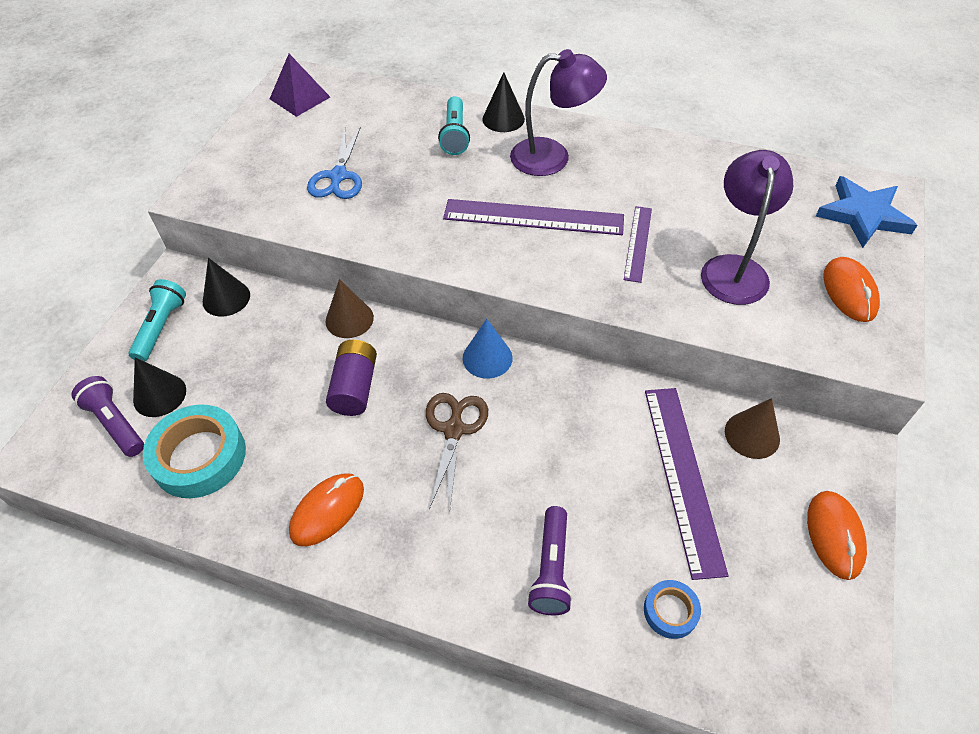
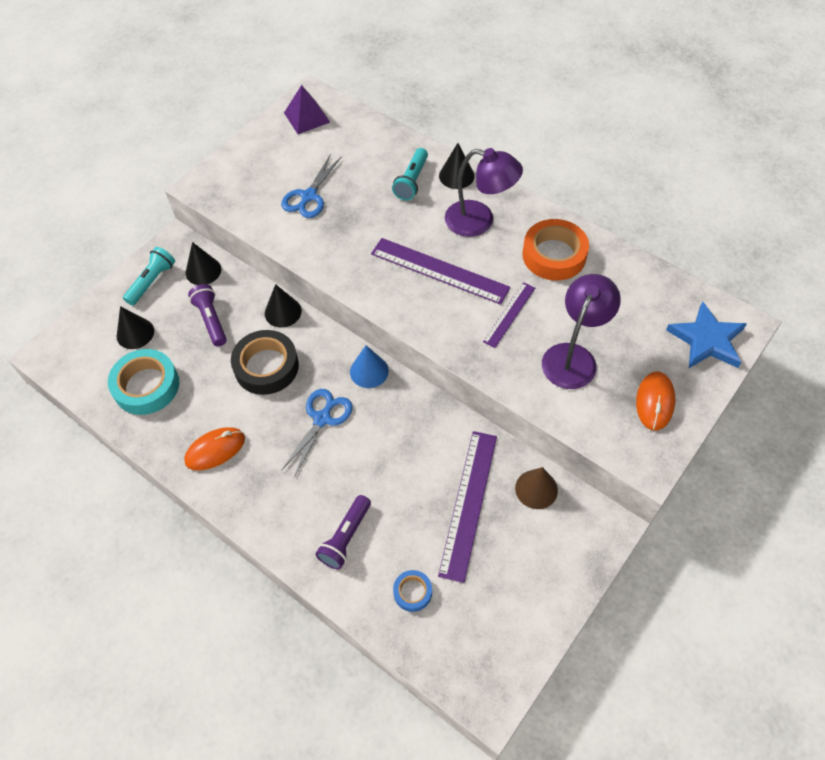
camera: 20 degrees right, 5 degrees up
purple flashlight [71,376,144,457] -> purple flashlight moved to [188,284,227,346]
brown cone [325,279,374,338] -> black cone [265,284,302,327]
purple battery [326,340,377,416] -> black tape [231,330,299,395]
brown scissors [426,393,488,510] -> blue scissors [281,389,353,477]
orange mouse [807,491,867,580] -> none
none -> orange tape [522,219,589,281]

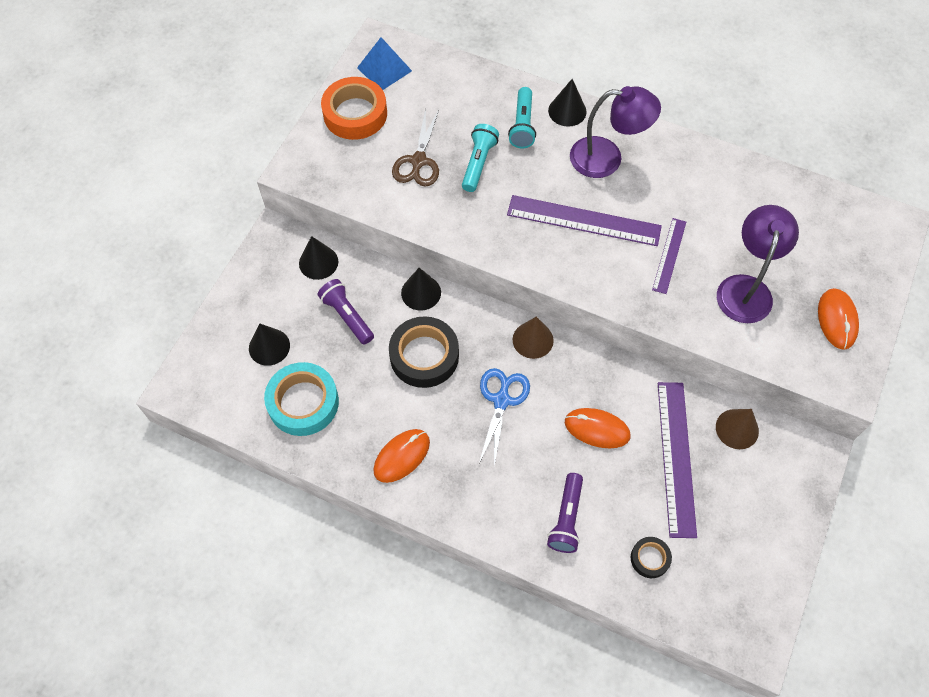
camera: 15 degrees left, 5 degrees up
turquoise flashlight [123,247,175,306] -> turquoise flashlight moved to [462,124,499,192]
blue scissors [281,154,342,218] -> brown scissors [392,109,439,187]
purple pyramid [284,85,330,134] -> blue pyramid [357,37,412,90]
blue cone [350,345,389,388] -> brown cone [513,316,554,359]
blue tape [393,570,432,612] -> black tape [631,537,672,578]
orange tape [522,219,589,281] -> orange tape moved to [321,77,387,140]
blue star [666,301,747,368] -> none
none -> orange mouse [565,408,630,448]

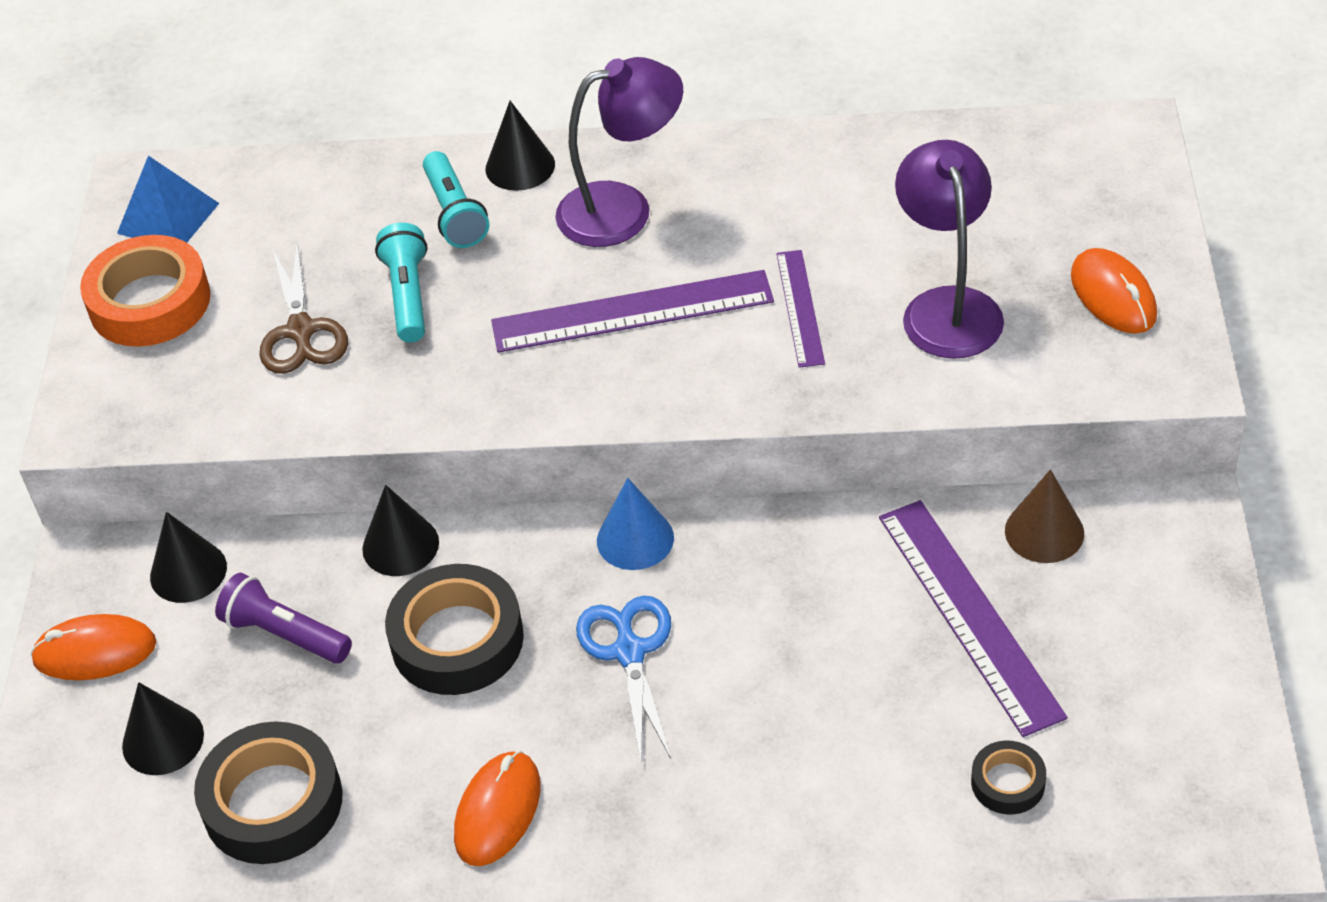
camera: 20 degrees left, 15 degrees down
turquoise tape [264,362,339,436] -> black tape [194,721,343,864]
brown cone [513,316,554,359] -> blue cone [597,478,674,570]
purple flashlight [547,473,583,553] -> none
orange mouse [565,408,630,448] -> orange mouse moved to [30,614,156,680]

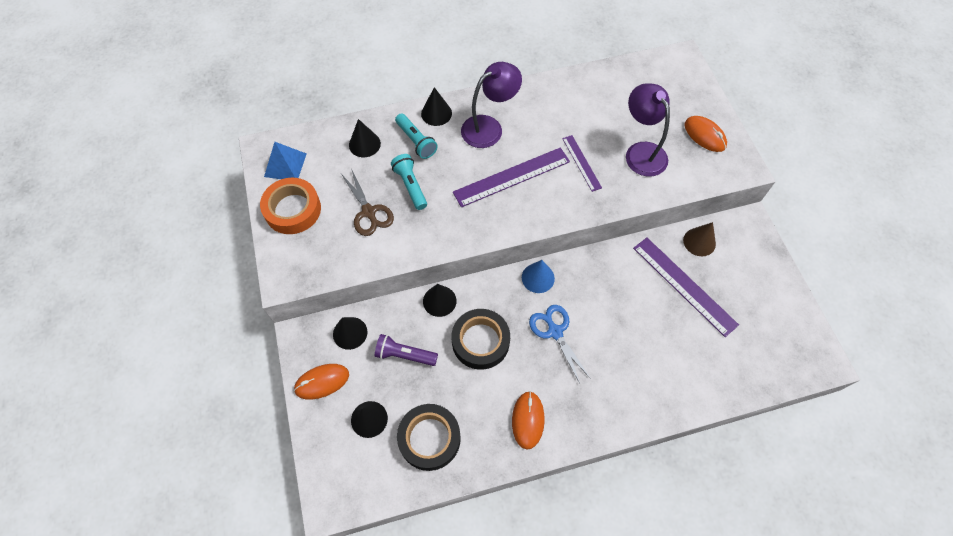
camera: 20 degrees left, 15 degrees up
black tape [971,740,1046,815] -> none
none -> black cone [349,119,381,157]

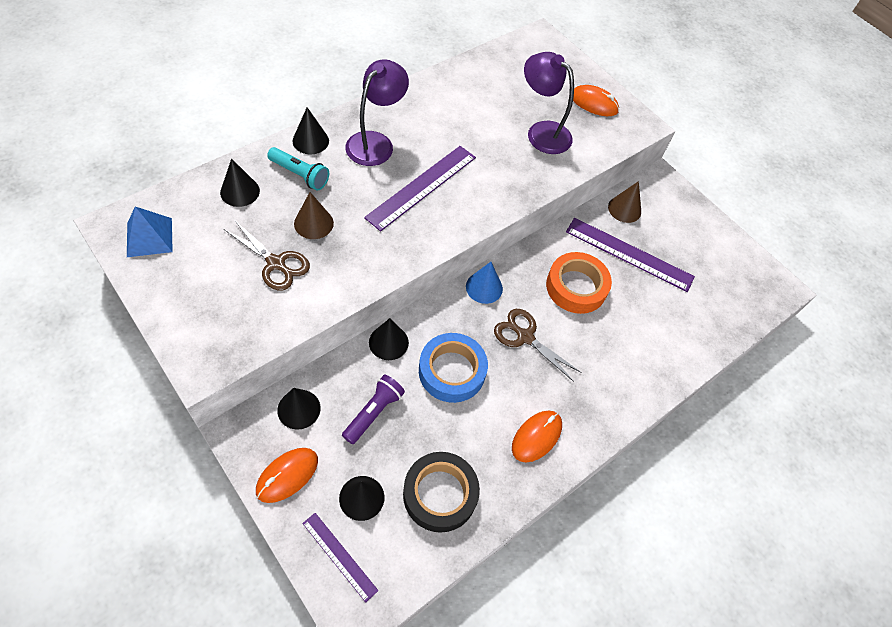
camera: 30 degrees left, 5 degrees down
orange tape [260,178,321,234] -> orange tape moved to [546,252,612,314]
purple flashlight [375,334,438,366] -> purple flashlight turned 135 degrees clockwise [342,375,405,444]
turquoise flashlight [391,154,427,210] -> brown cone [294,192,334,239]
black tape [451,309,510,370] -> blue tape [419,333,488,403]
orange mouse [512,391,545,449] -> orange mouse turned 60 degrees clockwise [512,411,562,462]
blue scissors [529,305,591,383] -> brown scissors [494,309,582,382]
purple ruler [562,135,602,192] -> purple ruler moved to [302,513,379,603]

